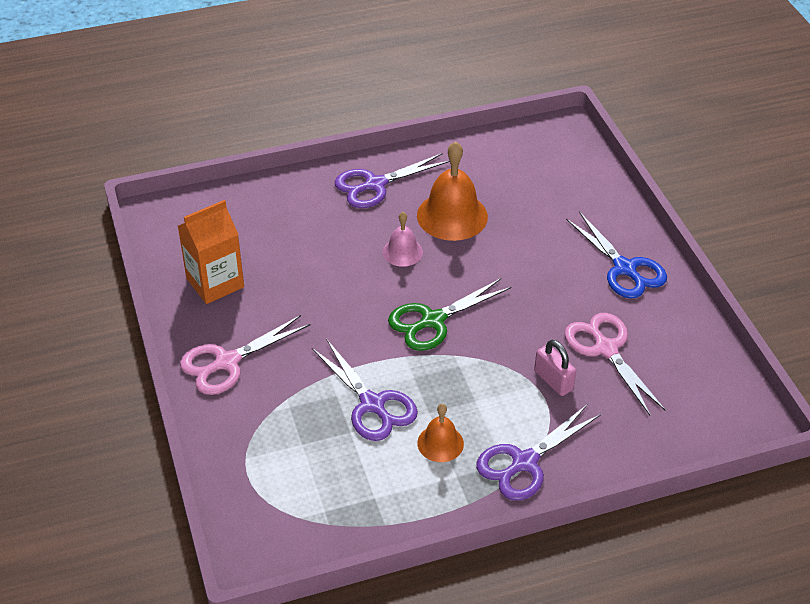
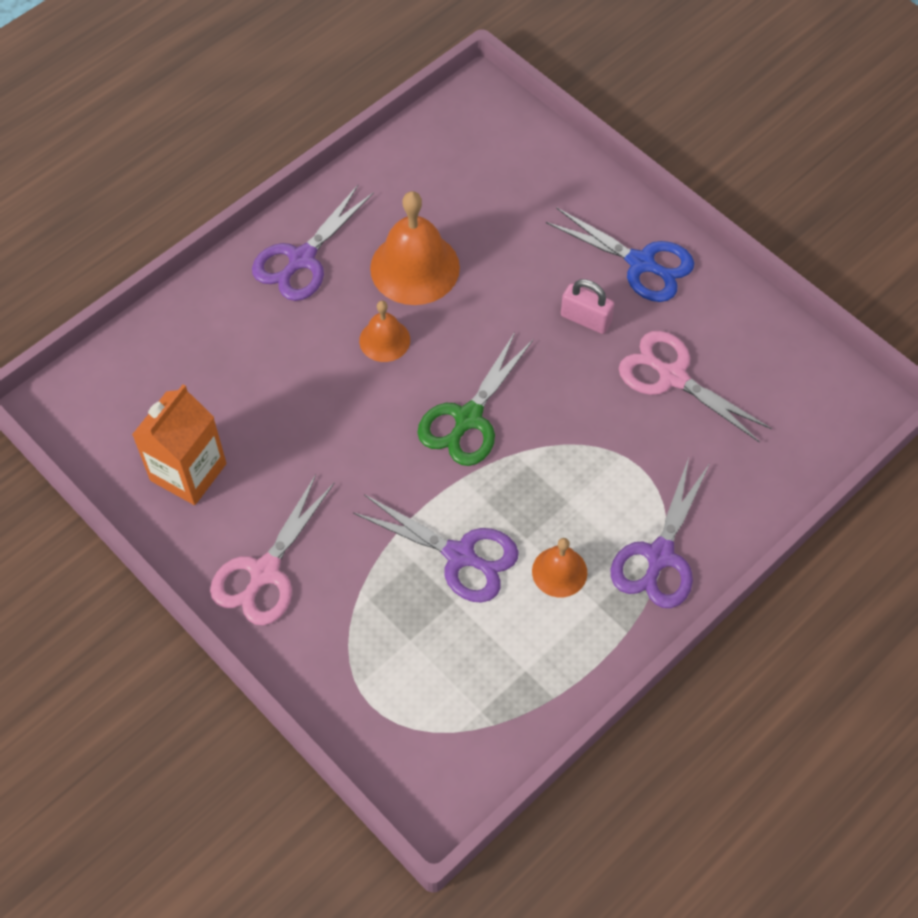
camera: 25 degrees left, 15 degrees up
pink bell [382,212,423,267] -> orange bell [359,301,410,362]
pink padlock [534,340,576,396] -> pink padlock moved to [561,279,614,334]

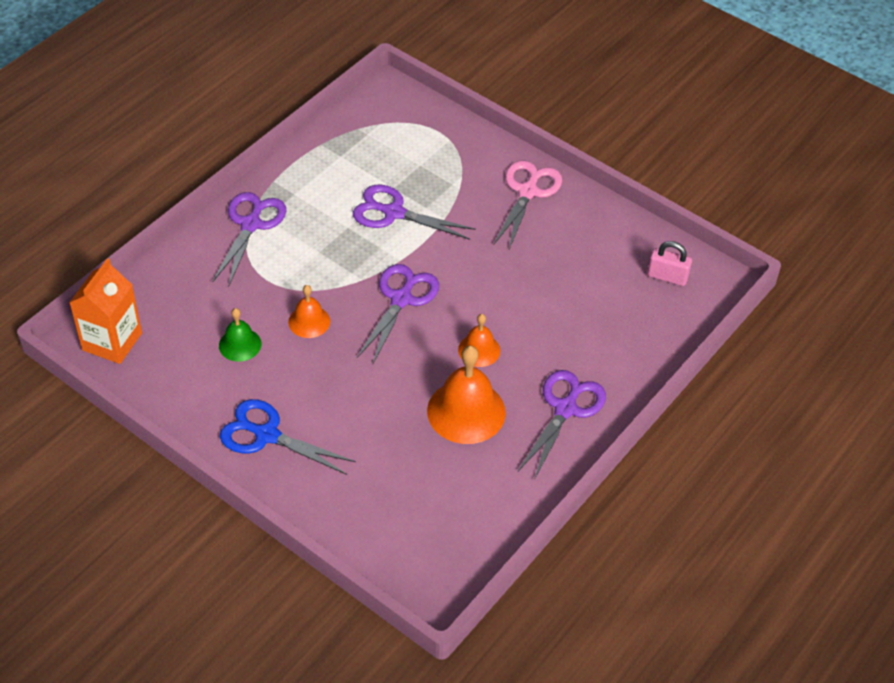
camera: 170 degrees right, 10 degrees down
orange carton [132,384,227,505] -> orange carton moved to [69,258,142,364]
green scissors [417,332,533,466] -> purple scissors [357,264,439,364]
orange bell [532,538,587,597] -> orange bell moved to [288,285,330,338]
pink padlock [561,279,614,334] -> pink padlock moved to [647,241,692,286]
pink scissors [619,331,772,443] -> green bell [219,308,261,362]

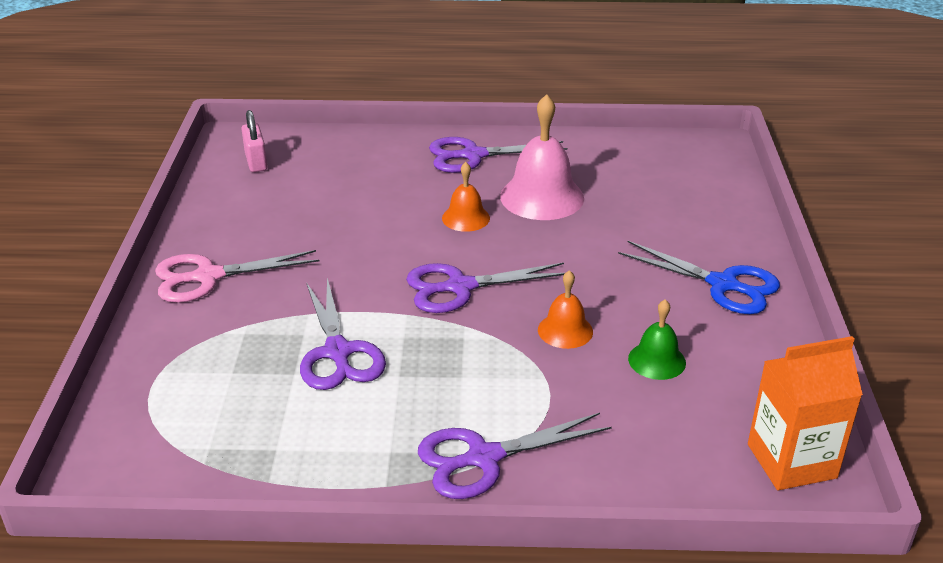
camera: 125 degrees left, 15 degrees down
blue scissors [220,399,356,475] -> blue scissors turned 45 degrees counterclockwise [618,241,780,314]
orange bell [427,345,506,444] -> pink bell [500,94,584,220]

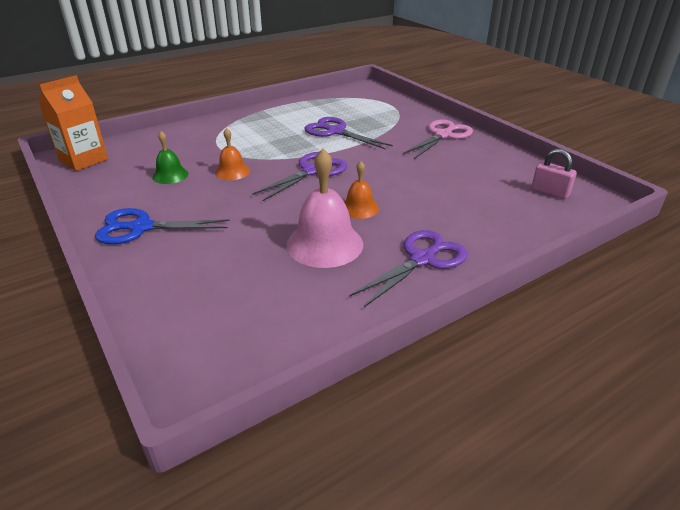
camera: 145 degrees right, 0 degrees up
purple scissors [418,413,612,499] -> none

